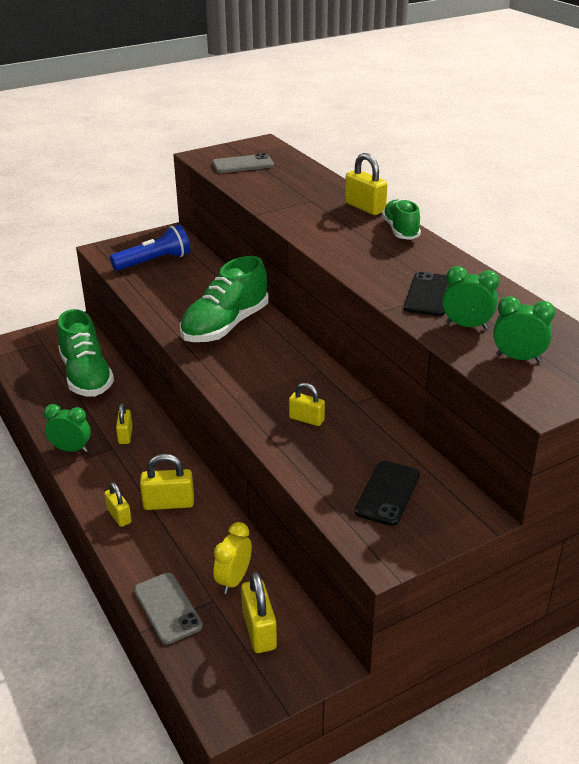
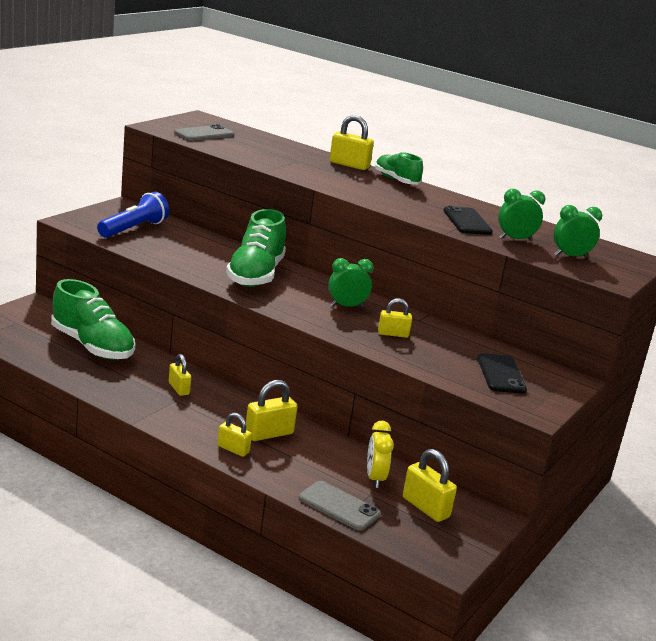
camera: 30 degrees left, 10 degrees down
green clock [44,404,91,453] -> green clock moved to [328,258,373,307]

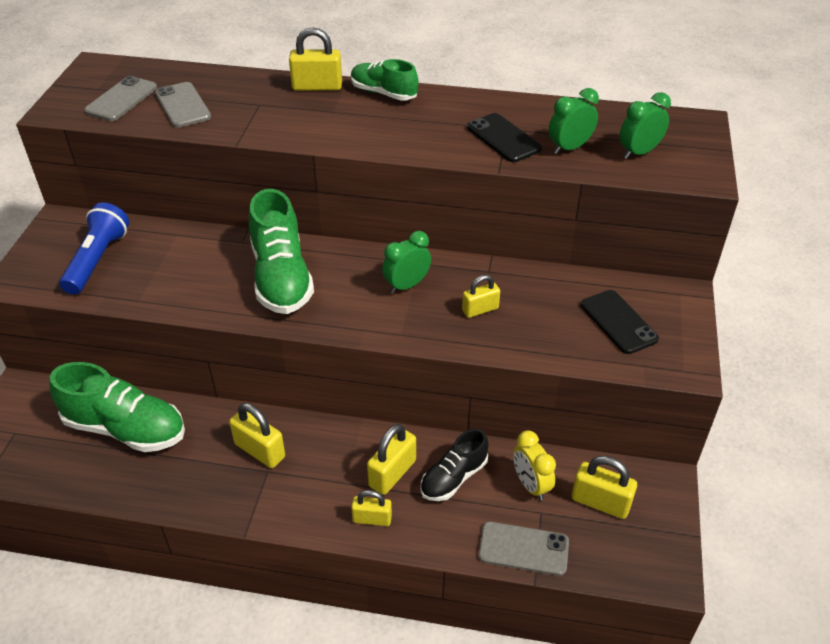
camera: 20 degrees left, 20 degrees up
yellow padlock [169,354,191,396] -> yellow padlock [229,403,285,468], size x1.52
none -> grey phone [155,82,211,128]
none -> black shoe [420,429,489,501]

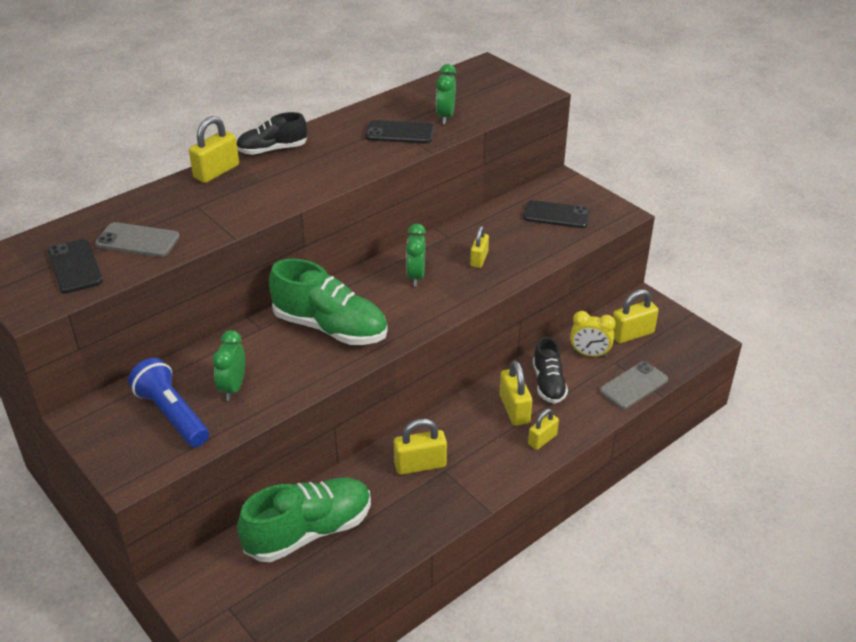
camera: 50 degrees left, 5 degrees down
grey phone [84,76,157,121] -> black phone [48,239,103,294]
green shoe [351,59,419,101] -> black shoe [237,112,307,155]
green clock [620,92,671,159] -> green clock moved to [212,330,245,401]

